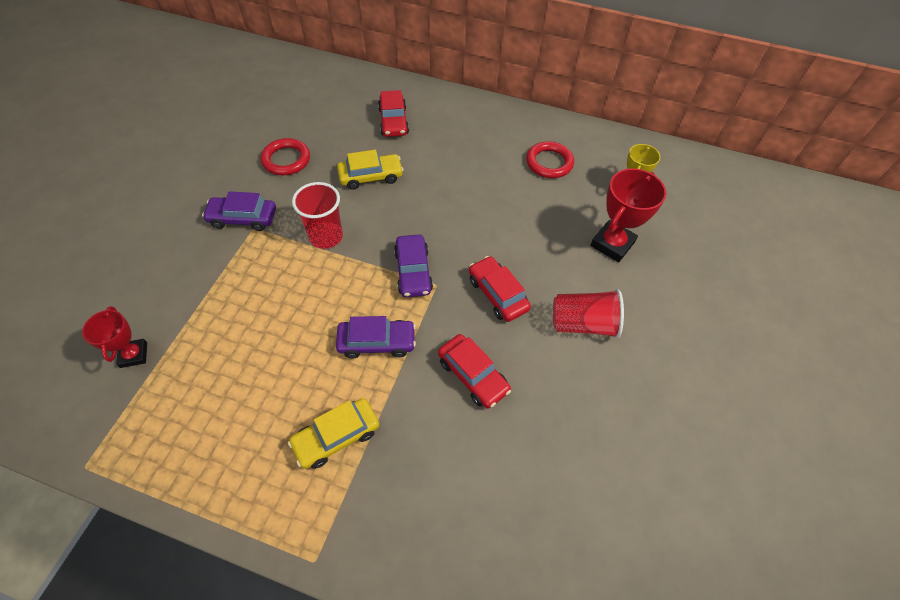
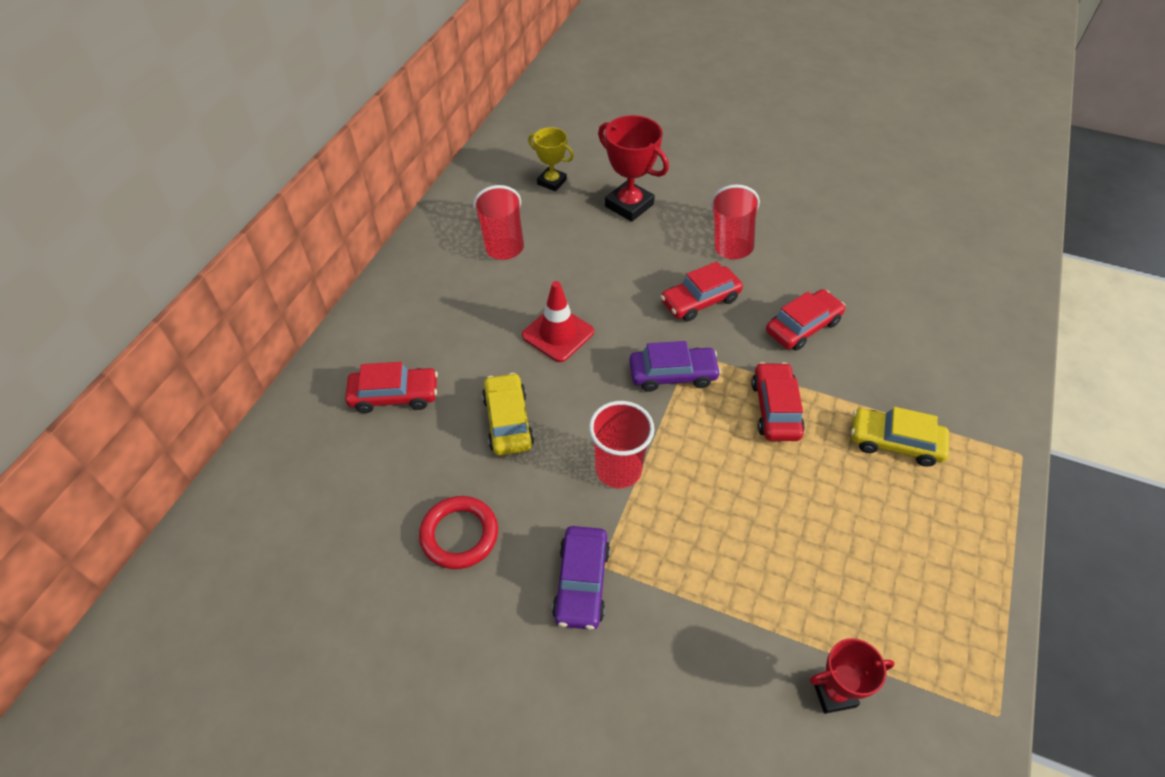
camera: 85 degrees left, 5 degrees down
yellow car [288,398,379,469] -> yellow car turned 135 degrees clockwise [851,407,949,467]
purple car [336,316,416,358] -> red car [751,362,805,441]
red ring [526,141,574,178] -> red cup [473,185,524,260]
none -> red traffic cone [522,281,594,362]

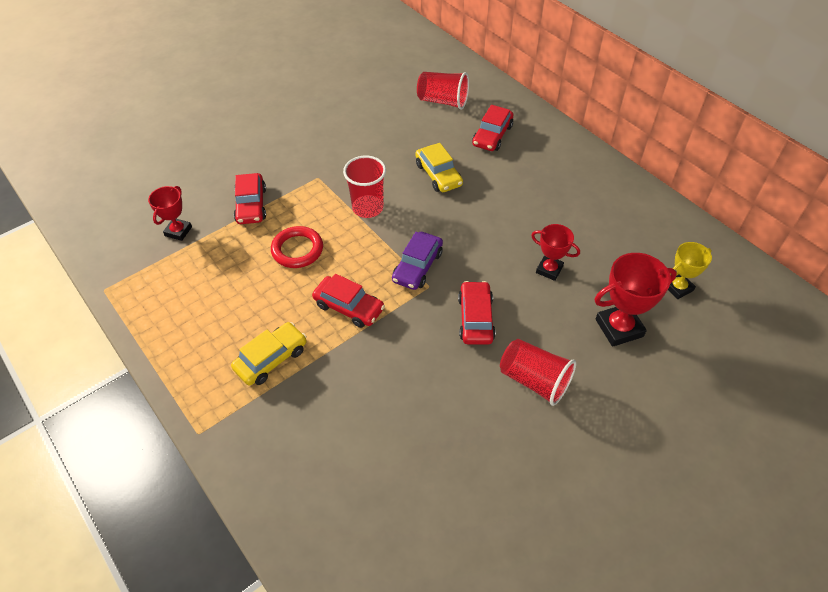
camera: 120 degrees right, 0 degrees up
red ring [419,496,498,569] -> red ring moved to [271,226,323,268]
red cup [473,185,524,260] -> red cup moved to [417,72,469,110]
yellow car [482,373,534,455] -> yellow car turned 45 degrees clockwise [415,143,463,192]
red traffic cone [522,281,594,362] -> none
purple car [552,526,610,630] -> none
red car [766,289,845,351] -> red car moved to [234,173,266,224]
none -> red trophy [531,224,580,281]

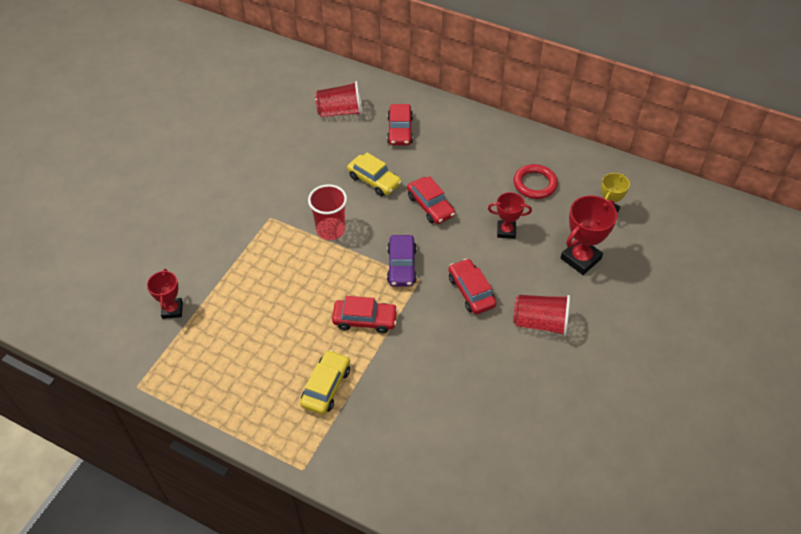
camera: 25 degrees left, 0 degrees up
red car [234,173,266,224] -> red car moved to [407,176,455,224]
red ring [271,226,323,268] -> red ring moved to [513,164,558,199]

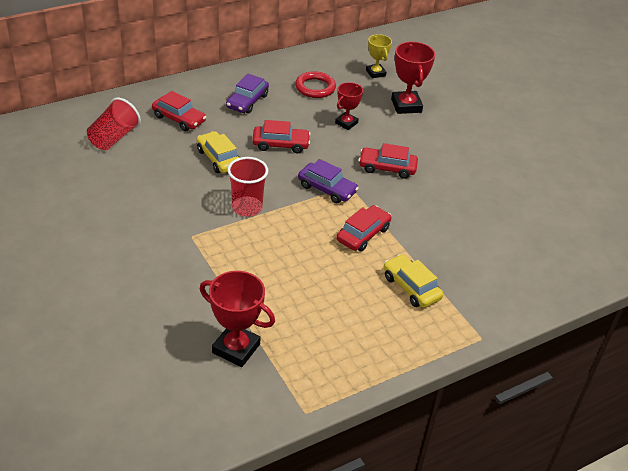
camera: 60 degrees left, 10 degrees down
red trophy [147,269,183,319] -> red trophy [200,271,275,367], size x1.59
yellow car [347,152,402,196] -> yellow car turned 105 degrees counterclockwise [197,131,240,173]
red cup [513,295,570,336] -> none
none -> purple car [226,74,269,114]

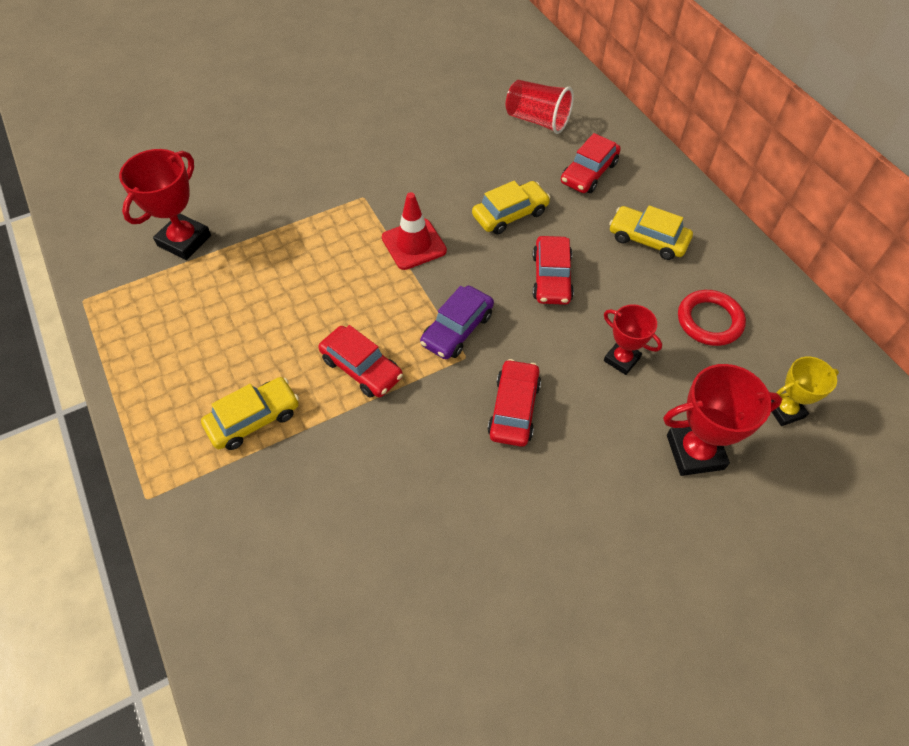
camera: 95 degrees right, 15 degrees up
purple car [226,74,269,114] -> yellow car [609,205,693,260]
red cup [227,157,268,217] -> red traffic cone [382,192,447,270]

